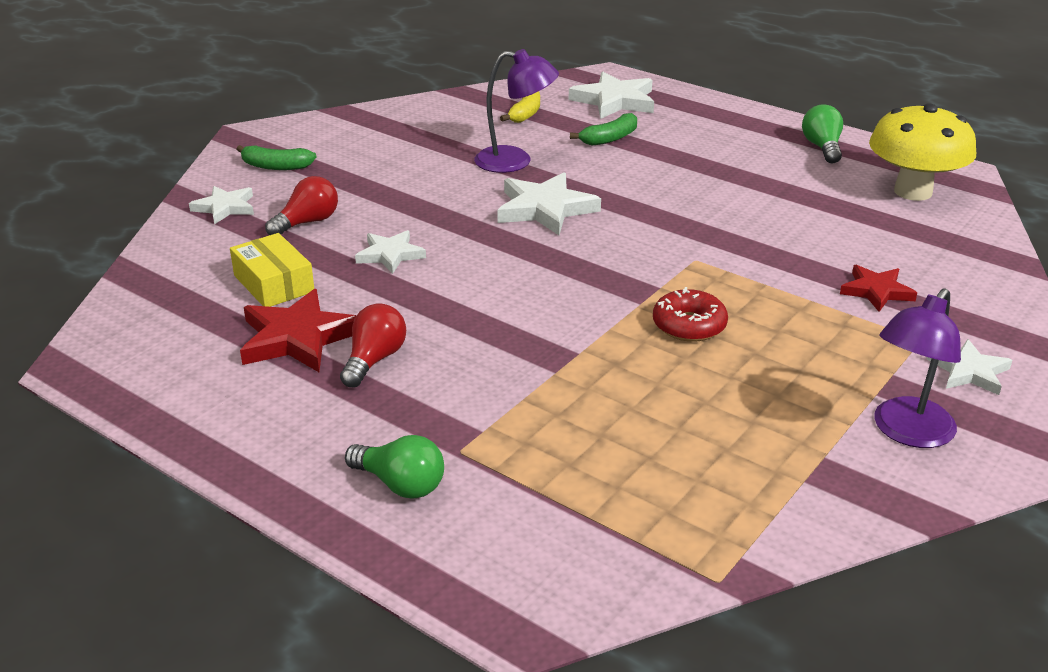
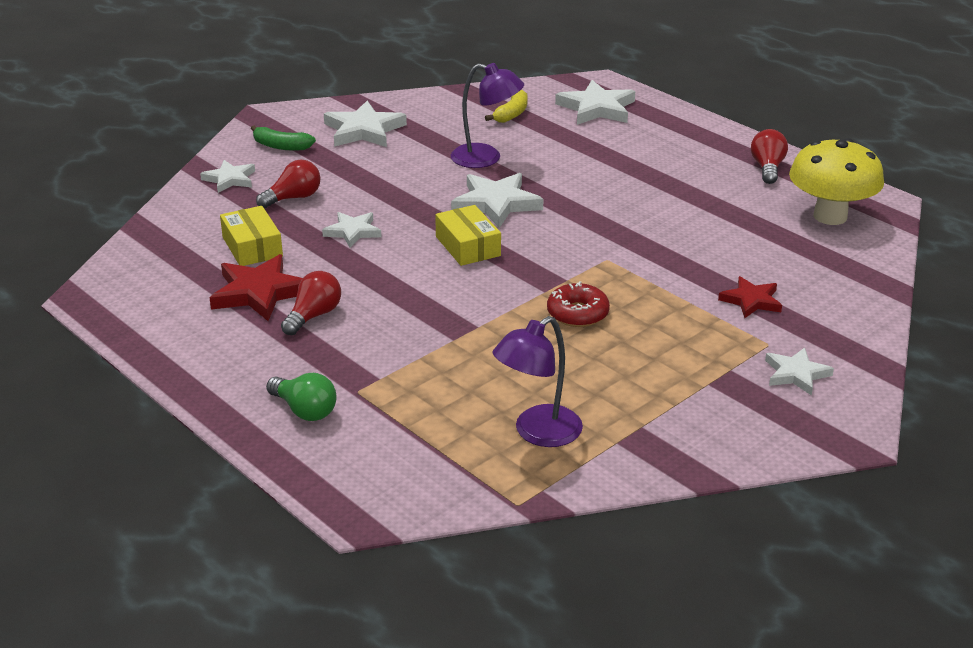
camera: 10 degrees right, 0 degrees up
green banana [570,113,637,145] -> none
green light bulb [802,104,843,163] -> red light bulb [751,129,788,184]
purple lamp [874,288,961,448] -> purple lamp moved to [493,316,583,447]
none -> white star [324,101,407,147]
none -> yellow box [435,205,501,266]

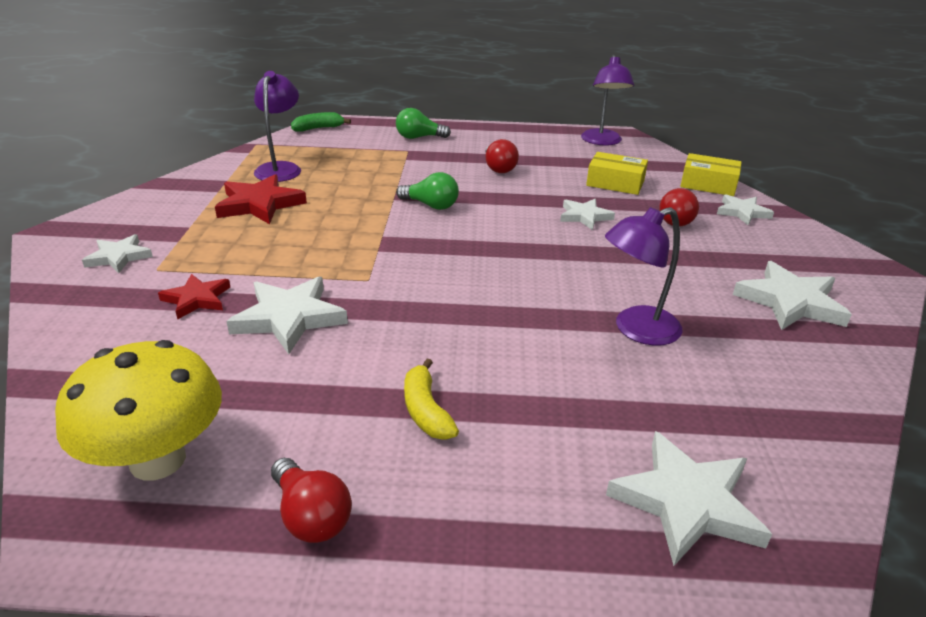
camera: 135 degrees right, 0 degrees up
red star [210,254,303,321] -> red star moved to [215,174,307,224]
green banana [251,126,316,151] -> green banana moved to [291,112,351,132]
yellow box [435,205,501,266] -> yellow box moved to [680,153,742,196]
white star [451,173,543,228] -> white star moved to [226,277,348,354]
yellow banana [485,89,528,123] -> yellow banana moved to [404,358,459,440]
red donut [547,281,610,327] -> none
none -> green light bulb [396,172,459,210]
none -> purple lamp [581,55,634,145]

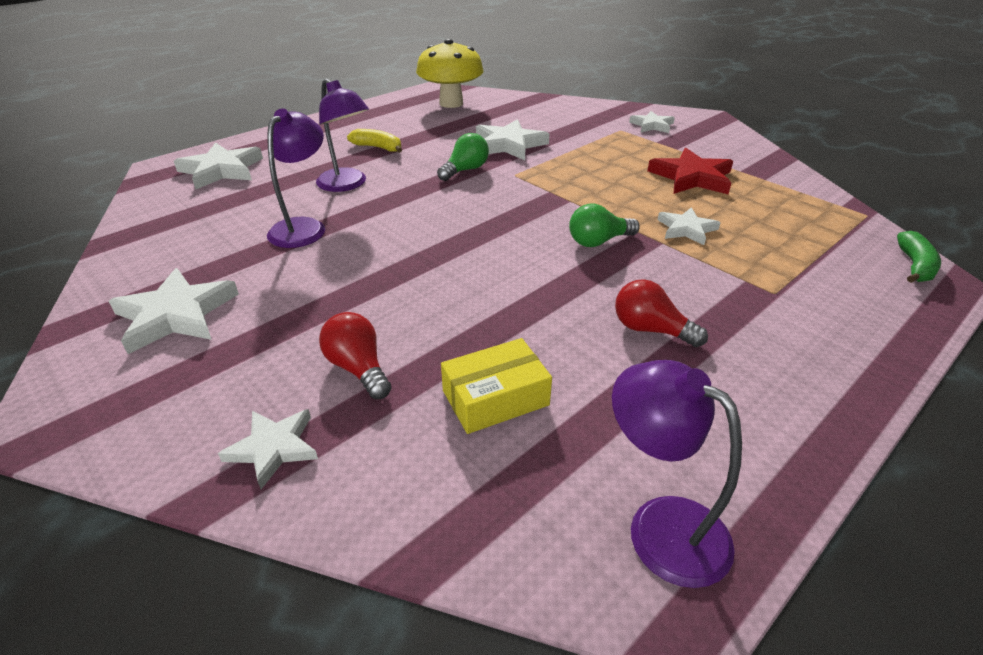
camera: 135 degrees right, 5 degrees up
red star [158,274,230,319] -> none
purple lamp [254,71,301,182] -> purple lamp moved to [316,79,369,192]
red light bulb [271,458,352,543] -> none
green light bulb [396,108,451,139] -> green light bulb moved to [437,133,489,181]
white star [560,199,615,230] -> white star moved to [658,207,721,245]
yellow box [680,153,742,196] -> none

